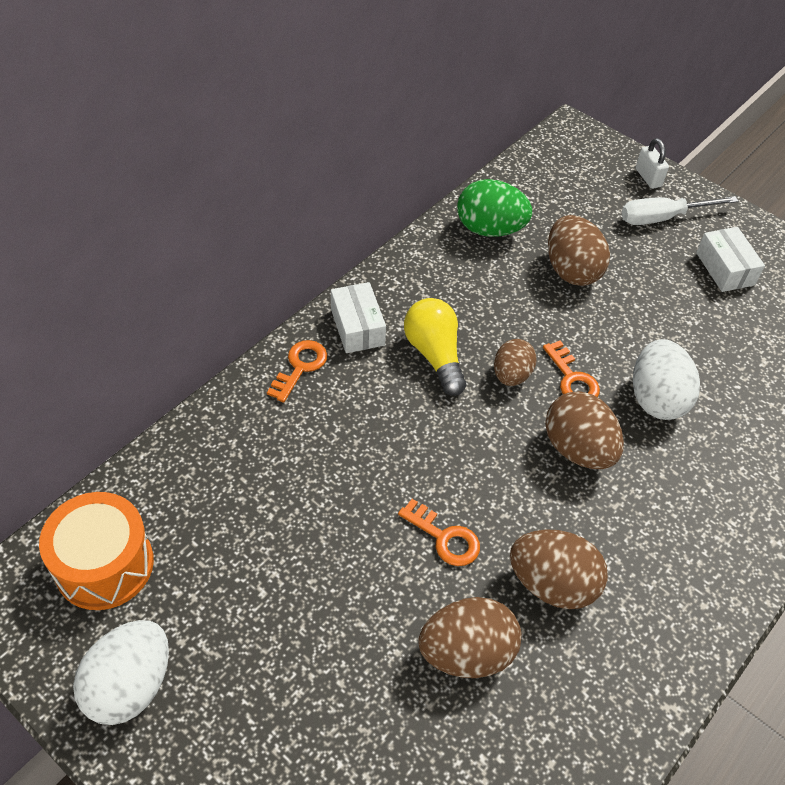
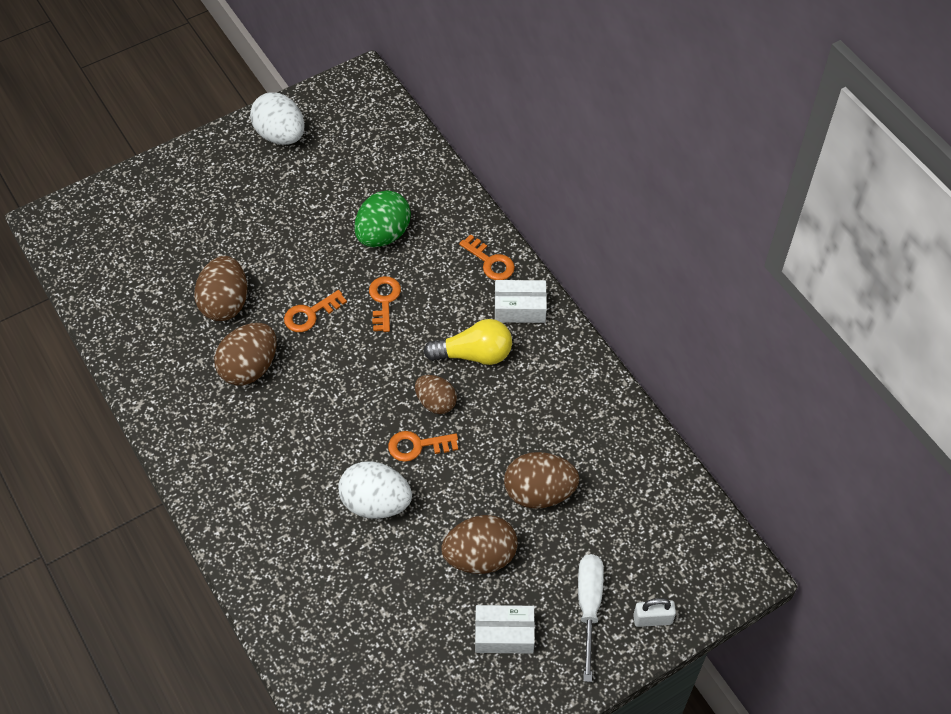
camera: 110 degrees right, 5 degrees up
orange drum [39,492,154,610] -> none
green egg [457,179,532,237] -> green egg moved to [354,190,411,247]
brown egg [545,391,624,469] -> brown egg moved to [441,515,518,574]
none -> orange key [369,276,401,332]

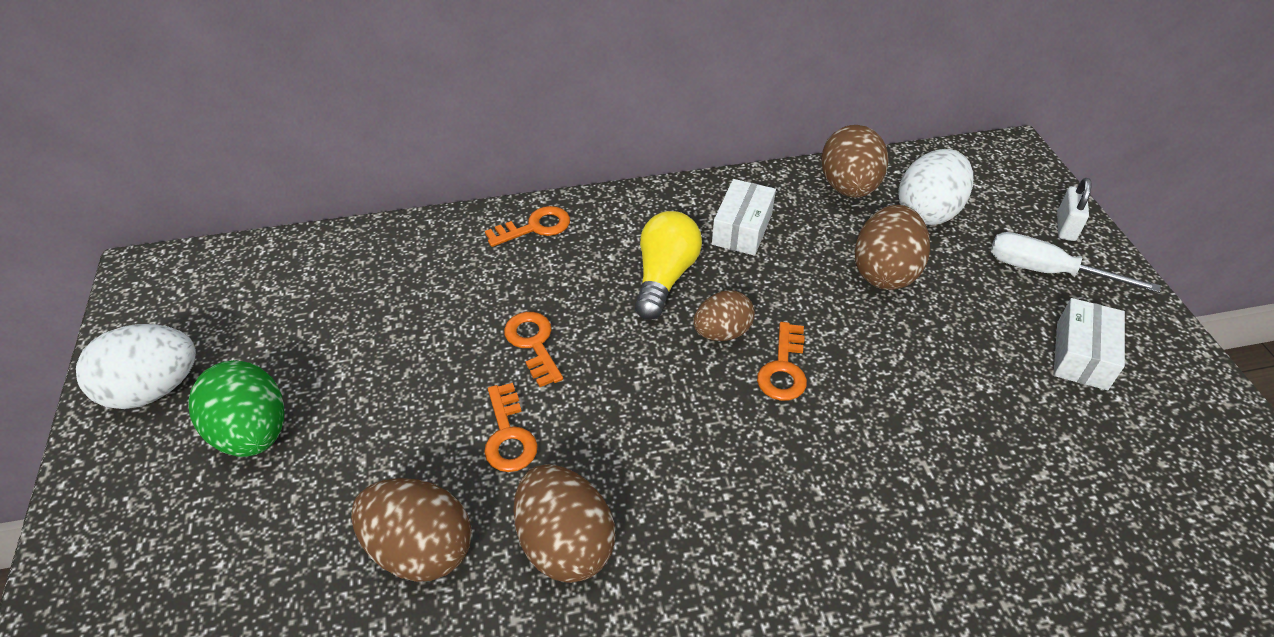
camera: 70 degrees left, 10 degrees down
white egg [338,461,412,519] -> white egg moved to [898,149,973,225]
green egg [354,190,411,247] -> green egg moved to [189,360,284,457]
orange key [369,276,401,332] -> orange key turned 45 degrees clockwise [504,312,563,387]
brown egg [441,515,518,574] -> brown egg moved to [821,125,889,198]
white box [495,280,547,323] -> white box moved to [712,179,776,256]

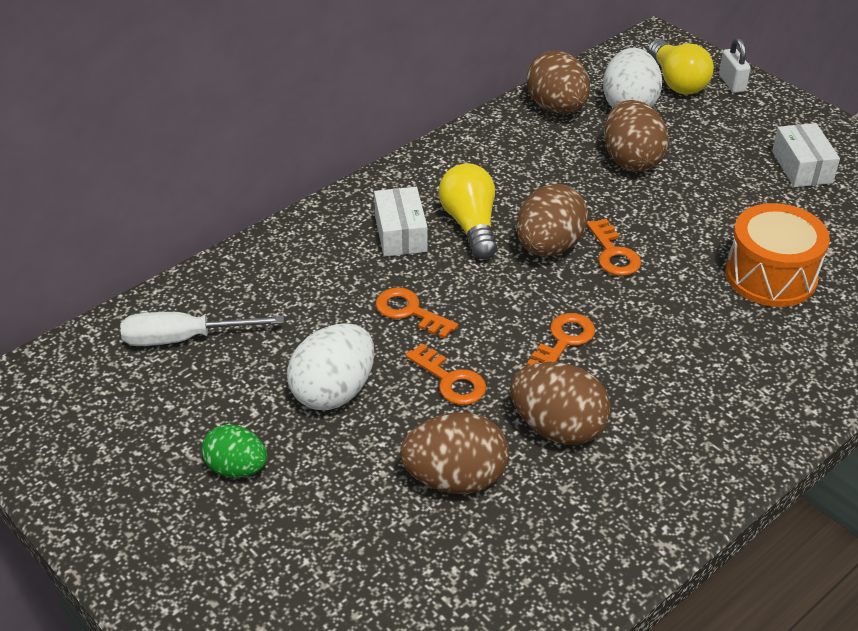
camera: 30 degrees left, 5 degrees down
white egg [76,324,196,409] -> white egg moved to [287,323,375,410]
green egg [189,360,284,457] -> green egg [201,425,267,478], size x0.65
orange key [485,206,570,247] -> orange key moved to [527,313,595,366]
brown egg [694,290,755,341] -> brown egg [516,184,588,256], size x1.54
white box [712,179,776,256] -> white box moved to [374,187,427,257]
white screwdriver [991,232,1161,293] -> white screwdriver moved to [121,312,284,346]
none -> yellow light bulb [648,39,714,94]
none -> orange drum [725,203,830,307]

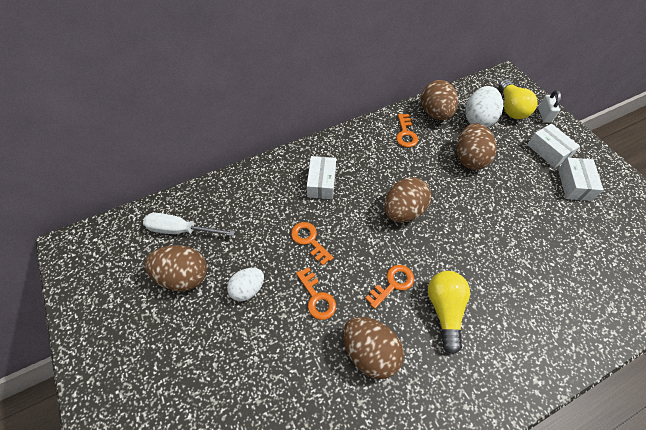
camera: 15 degrees right, 15 degrees up
green egg [201,425,267,478] -> none
white egg [287,323,375,410] -> white egg [227,268,264,301], size x0.65
brown egg [400,412,509,494] -> brown egg moved to [145,245,207,291]
yellow light bulb [439,163,497,259] -> yellow light bulb moved to [428,271,470,354]
orange key [587,219,641,276] -> orange key moved to [396,114,418,148]
orange drum [725,203,830,307] -> none
none -> white box [527,124,580,168]

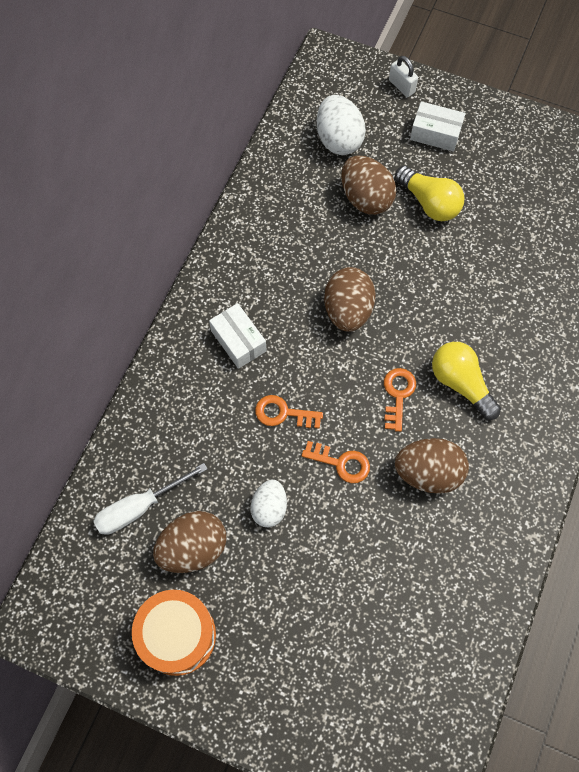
camera: 40 degrees left, 10 degrees up
orange key [396,114,418,148] -> none
brown egg [421,80,458,120] -> none
yellow light bulb [499,79,537,119] -> yellow light bulb moved to [395,166,464,221]
white box [558,158,604,201] -> none
none -> orange drum [132,590,216,676]

